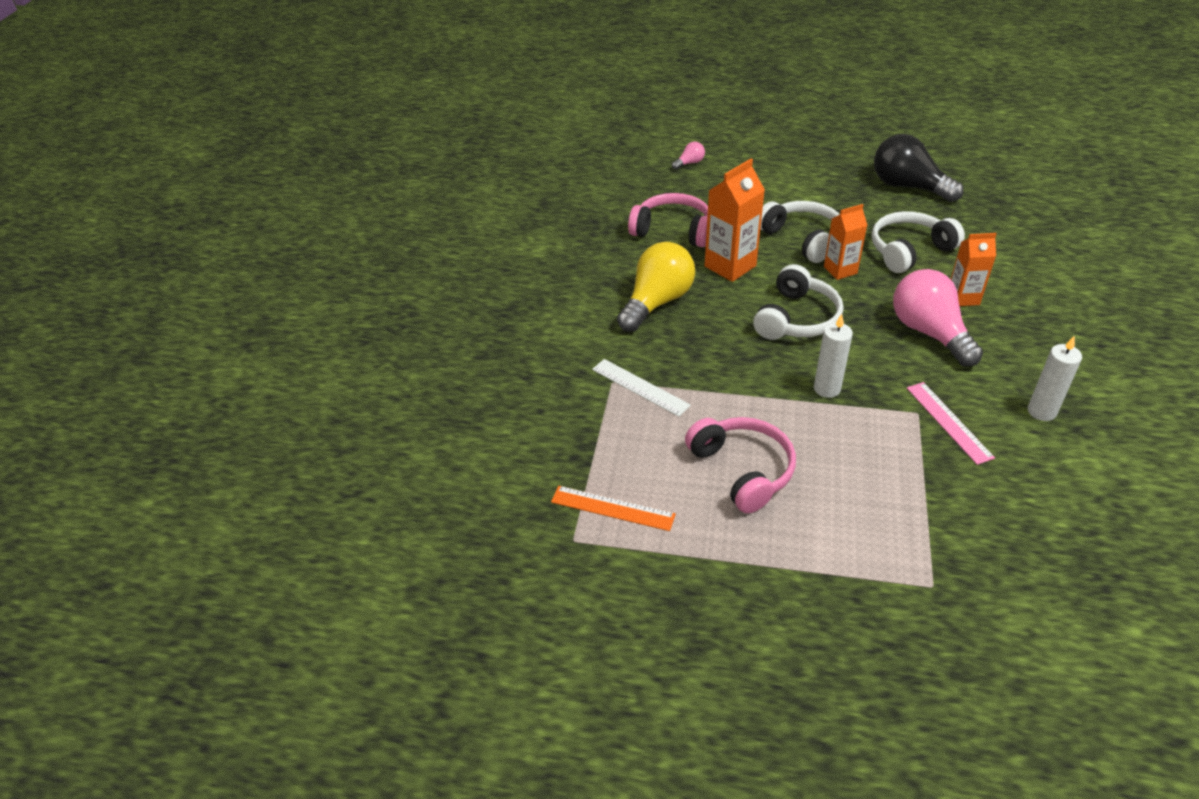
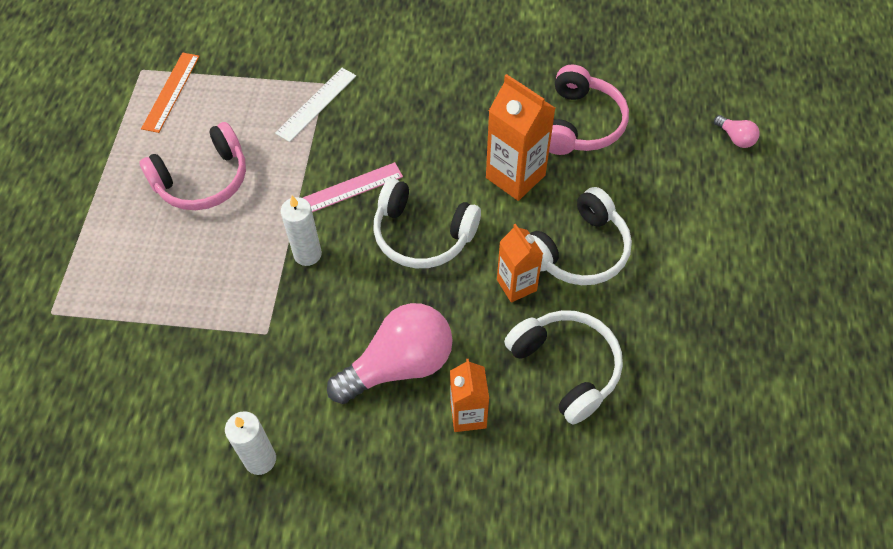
camera: 85 degrees right, 15 degrees up
yellow light bulb [617,242,695,332] -> none
black light bulb [874,134,964,202] -> none
pink ruler [907,382,995,465] -> pink ruler moved to [303,162,403,212]

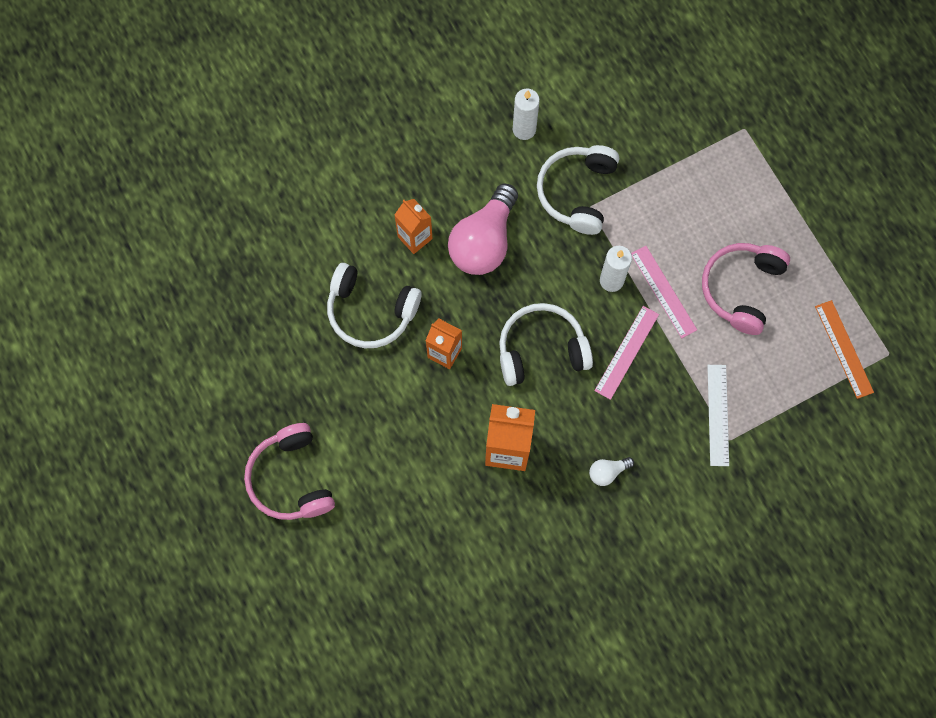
camera: 145 degrees right, 15 degrees up
white headphones [530,187,632,285] -> white headphones moved to [537,145,619,235]
pink headphones [549,65,629,155] -> pink headphones moved to [244,423,335,520]
pink light bulb [714,115,760,148] -> none
none -> white light bulb [589,457,634,486]
none -> pink ruler [631,246,697,338]

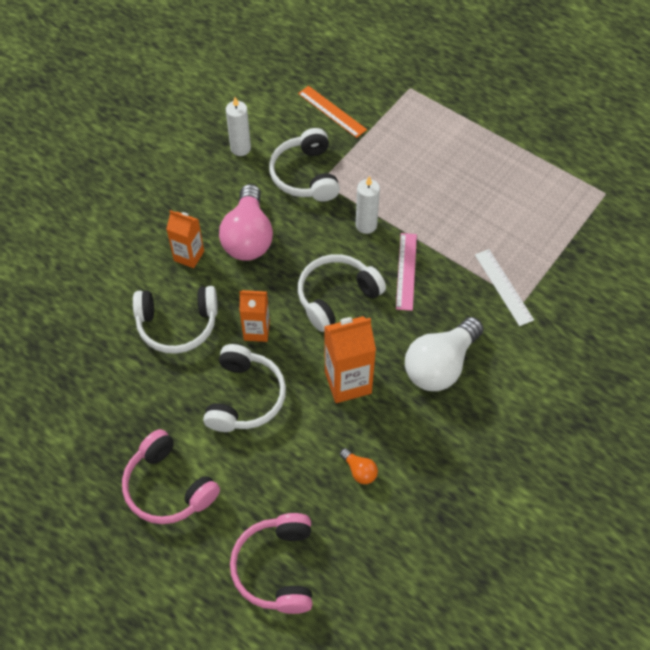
camera: 25 degrees left, 15 degrees down
white light bulb [589,457,634,486] -> white light bulb [405,317,483,391], size x2.32
pink ruler [631,246,697,338] -> none
pink headphones [702,243,790,335] -> pink headphones moved to [230,513,313,614]
orange ruler [815,300,874,399] -> orange ruler moved to [298,86,367,138]
none -> white headphones [203,344,286,432]
none -> orange light bulb [340,448,378,484]

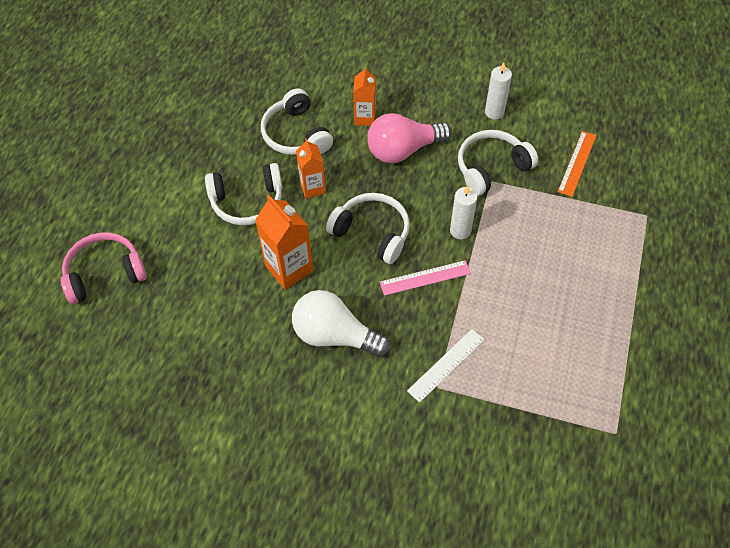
camera: 70 degrees right, 0 degrees up
pink headphones [122,429,220,524] -> none
orange light bulb [340,448,378,484] -> none

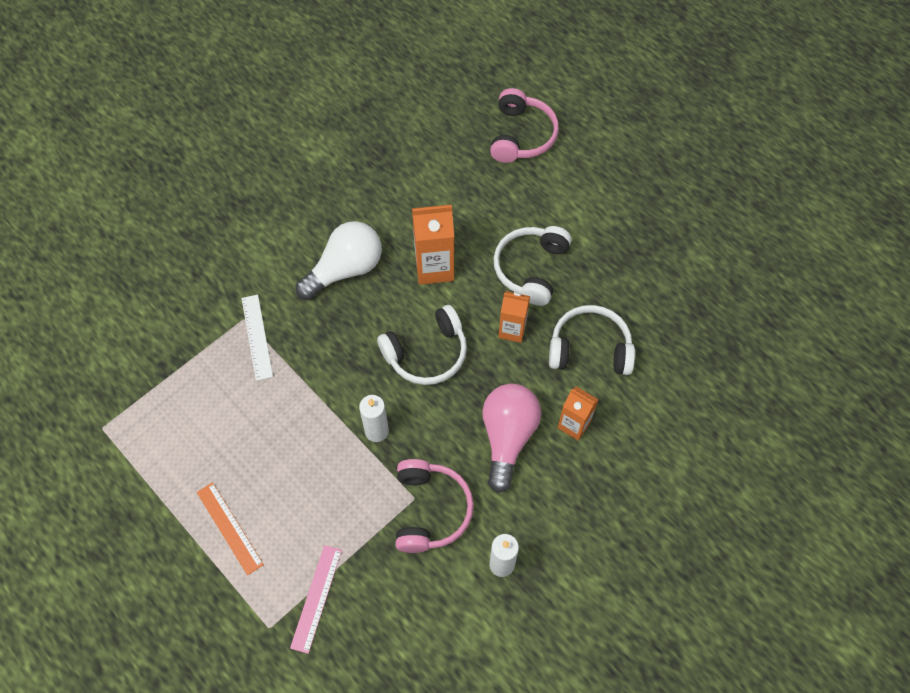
camera: 120 degrees right, 5 degrees up
pink ruler [380,260,471,296] -> pink ruler moved to [290,545,342,654]
white headphones [458,130,538,196] -> pink headphones [395,459,474,553]
orange ruler [558,131,596,197] -> orange ruler moved to [197,482,264,575]

